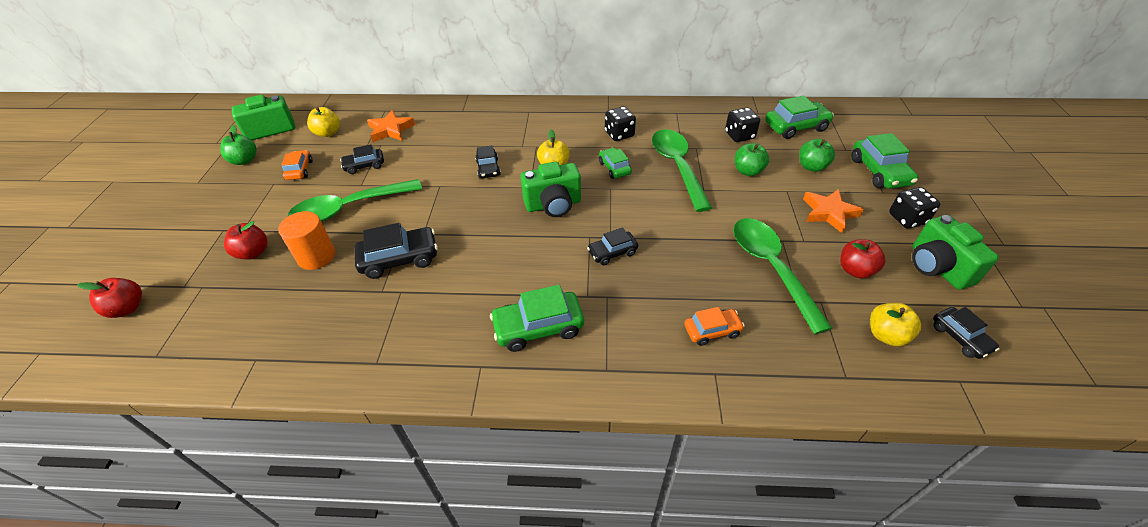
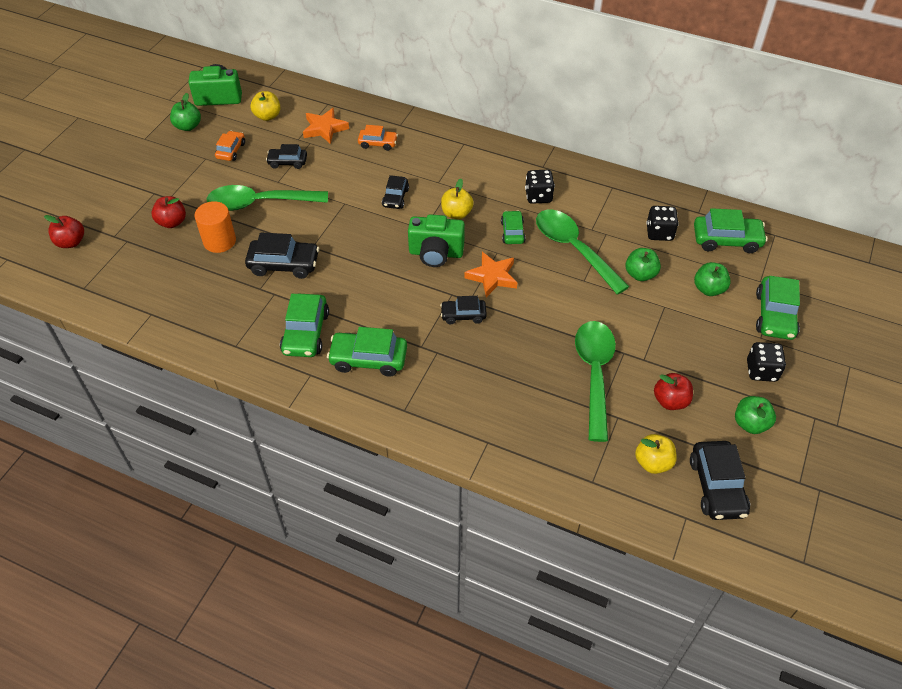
camera: 20 degrees right, 5 degrees up
green spoon [652,129,712,212] -> green spoon turned 45 degrees counterclockwise [536,210,629,295]
orange car [684,307,745,346] -> orange car moved to [358,125,398,151]
orange star [803,189,864,233] -> orange star moved to [464,252,517,297]
green camera [912,215,999,290] -> green apple [735,396,776,434]
black car [933,307,999,359] -> black car [690,441,750,520], size x1.62
none -> green car [280,294,329,357]

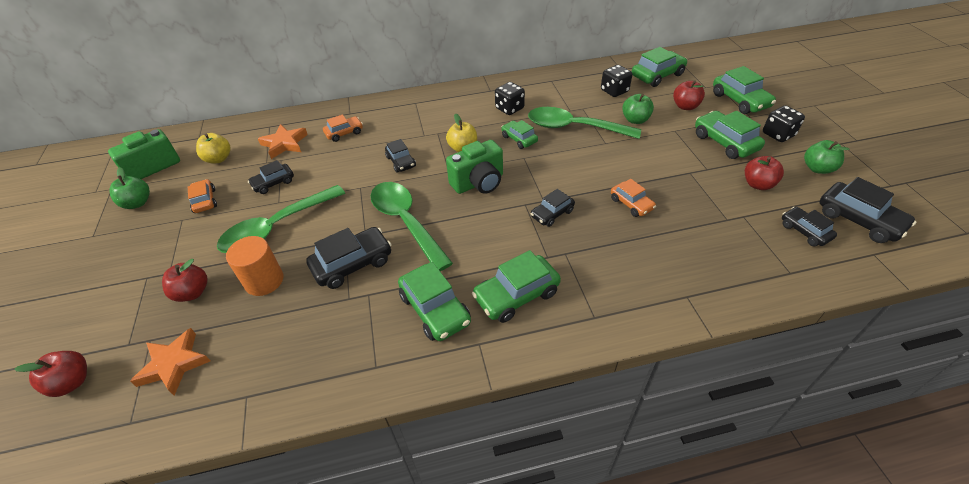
camera: 35 degrees left, 5 degrees down
orange star [464,252,517,297] -> orange star moved to [130,328,210,395]
green spoon [575,321,616,442] -> green spoon moved to [371,182,453,271]
yellow apple [635,434,677,474] -> black car [782,207,837,246]
green apple [694,262,731,296] -> red apple [673,80,705,110]
none -> orange car [611,179,656,217]
none -> green car [695,111,765,159]

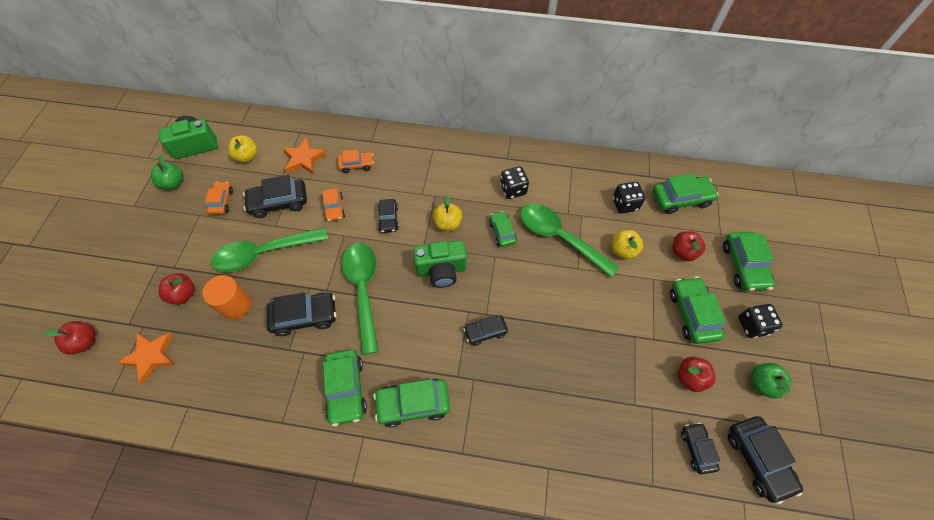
camera: 20 degrees right, 15 degrees up
black car [248,160,294,194] -> black car [243,175,307,218], size x1.62
orange car [611,179,656,217] -> orange car moved to [322,188,345,222]
green apple [622,94,654,124] -> yellow apple [612,230,643,260]

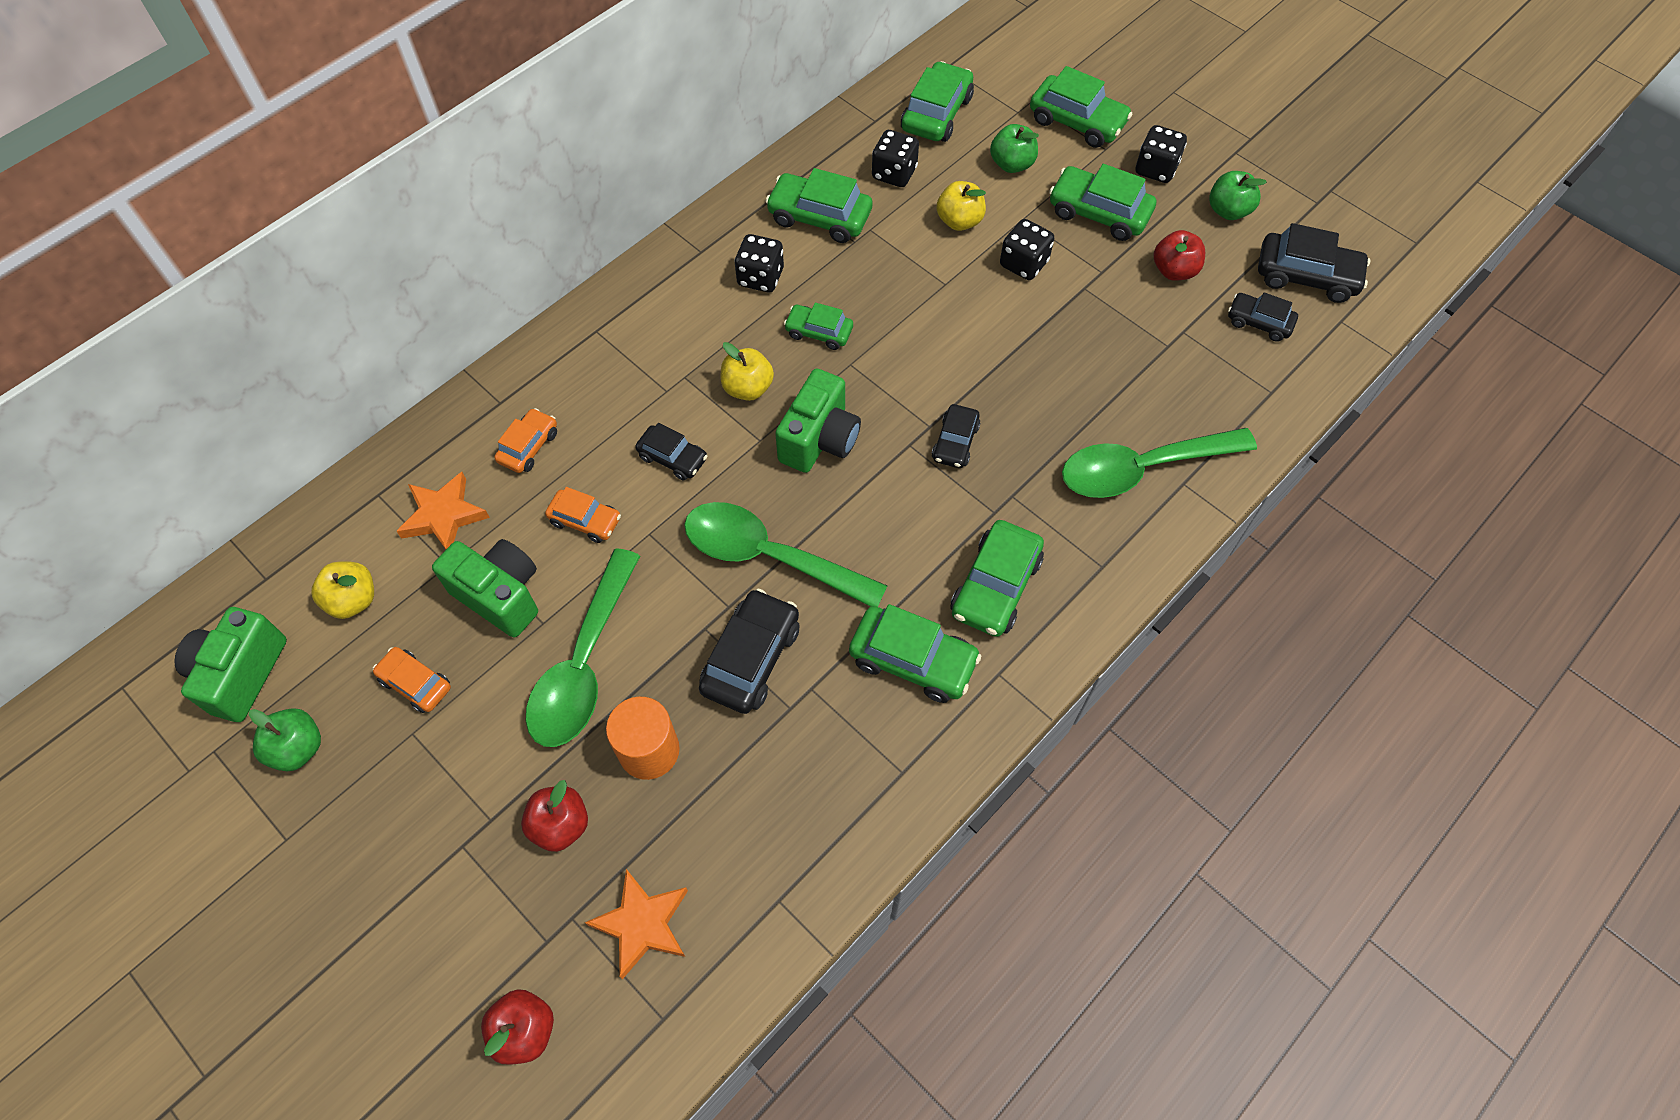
camera: 55 degrees left, 0 degrees up
black car [243,175,307,218] -> green camera [432,539,538,637]
green spoon [520,204,619,277] -> green spoon moved to [1062,428,1257,498]
red apple [672,231,705,261] -> green apple [990,124,1039,173]
none -> green car [765,168,873,243]
none -> black dice [1000,219,1054,280]

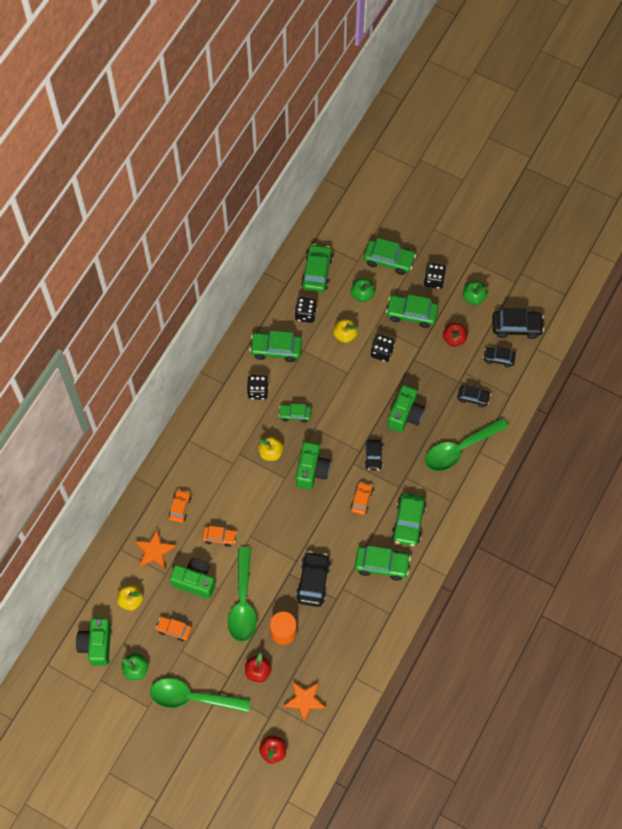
camera: 15 degrees left, 5 degrees up
black car [635,423,707,481] -> black car moved to [457,385,491,407]
green spoon [684,502,887,607] -> green spoon moved to [150,678,251,712]
none -> orange car [350,482,373,515]
none -> green camera [388,385,425,432]

